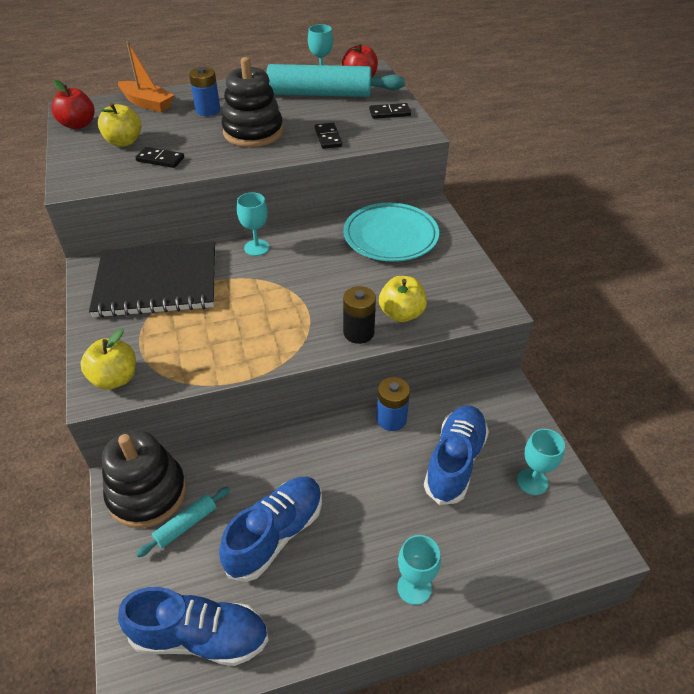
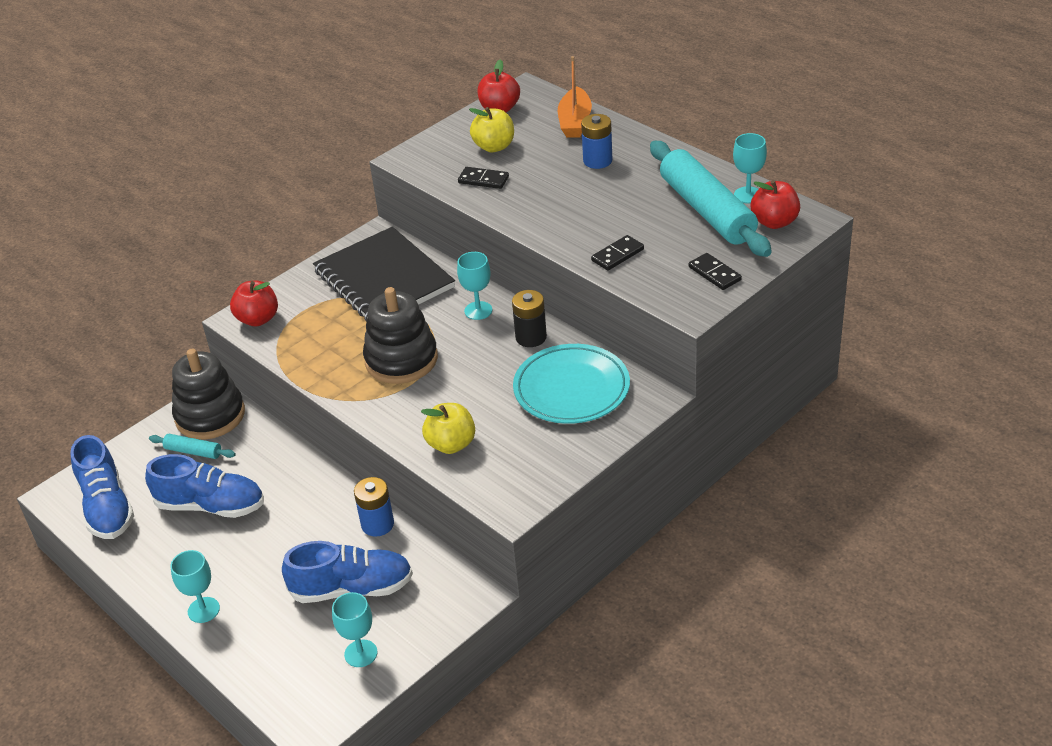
camera: 65 degrees right, 5 degrees down
yellow apple [80,329,136,390] -> red apple [230,281,278,326]
black domino [135,147,184,168] -> black domino turned 60 degrees counterclockwise [458,167,509,189]
black stacking toy [221,57,283,147] -> black stacking toy moved to [363,287,438,384]
black battery [343,286,376,344] -> black battery moved to [512,290,547,347]

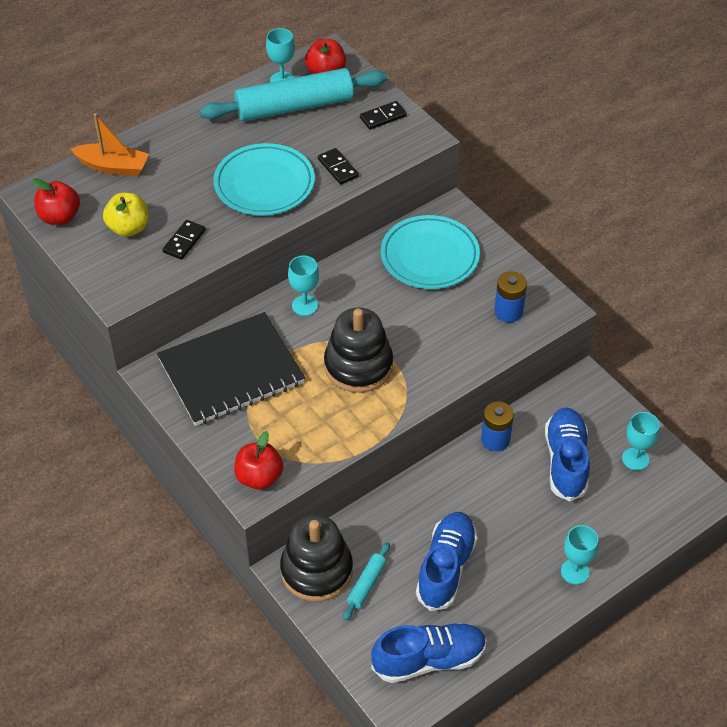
camera: 85 degrees left, 10 degrees up
yellow apple [421,403,475,454] -> none
black battery [512,290,547,347] -> none
blue battery [581,114,612,169] -> blue battery moved to [494,271,527,322]
none -> turquoise plate [213,143,315,216]

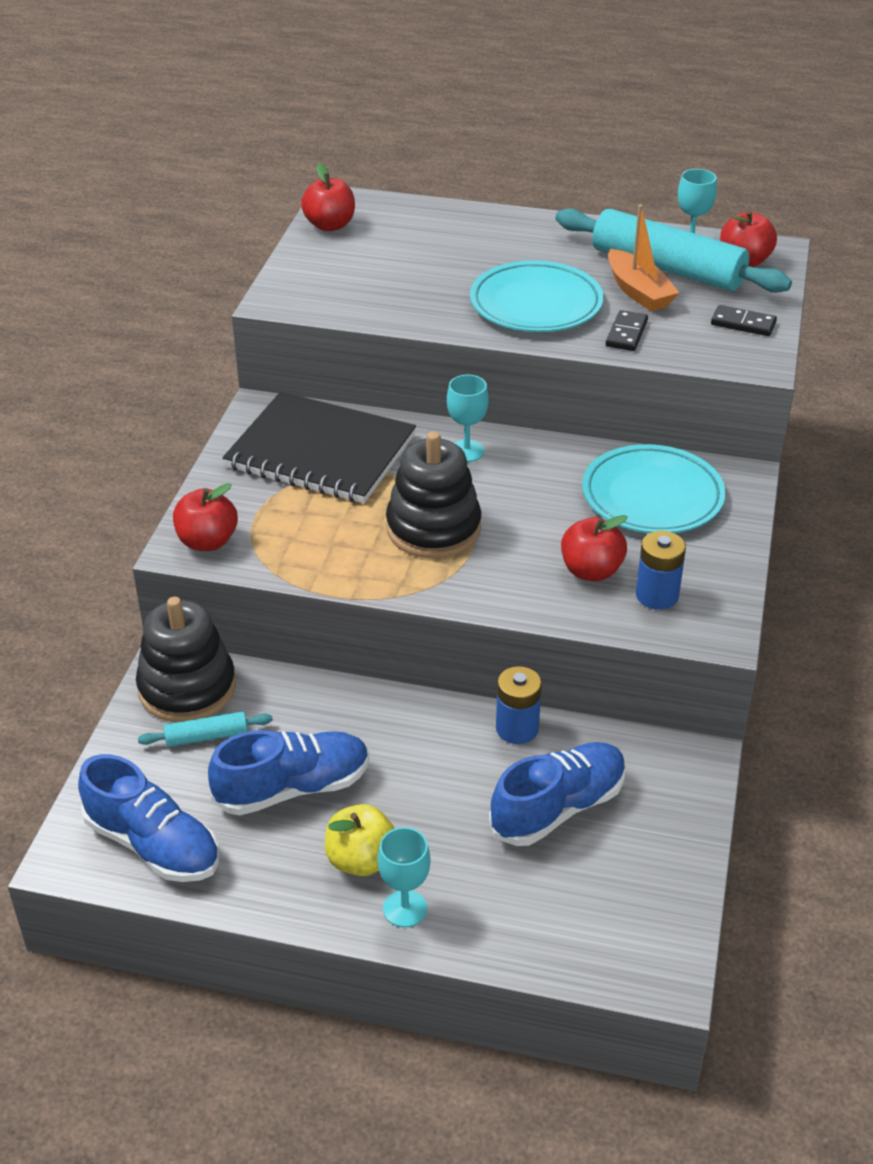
camera: 50 degrees right, 10 degrees down
orange boat [71,113,149,176] -> orange boat moved to [608,205,679,311]
yellow apple [103,193,149,237] -> yellow apple moved to [325,804,395,876]
black domino [162,220,206,260] -> none
turquoise goblet [622,412,660,470] -> none
none -> red apple [561,515,628,581]

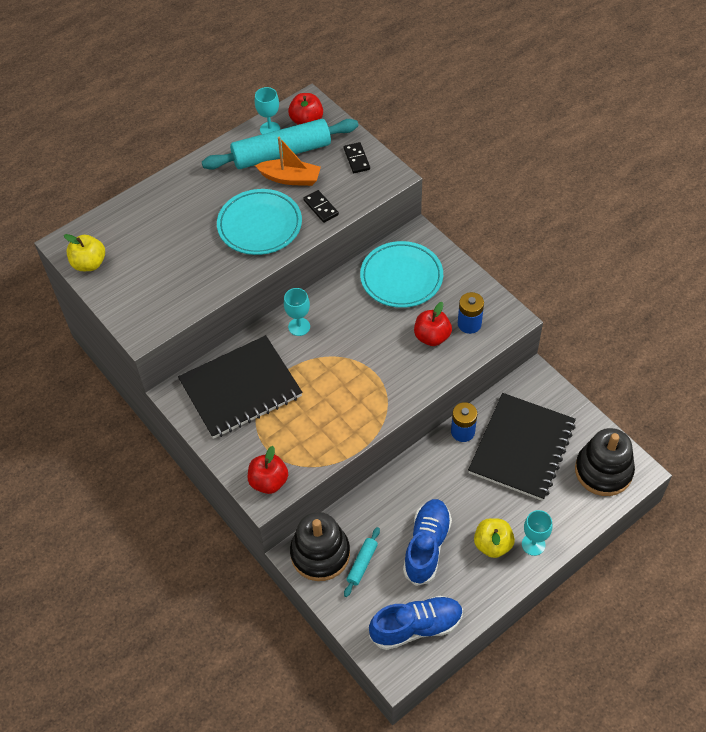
camera: 50 degrees left, 15 degrees up
red apple [301,163,355,231] -> yellow apple [64,234,105,271]
black stacking toy [386,431,481,558] -> black stacking toy moved to [575,428,635,496]
blue shoe [489,742,626,846] -> black notebook [468,393,576,501]
black domino [711,305,777,336] -> black domino turned 75 degrees counterclockwise [344,142,370,173]

